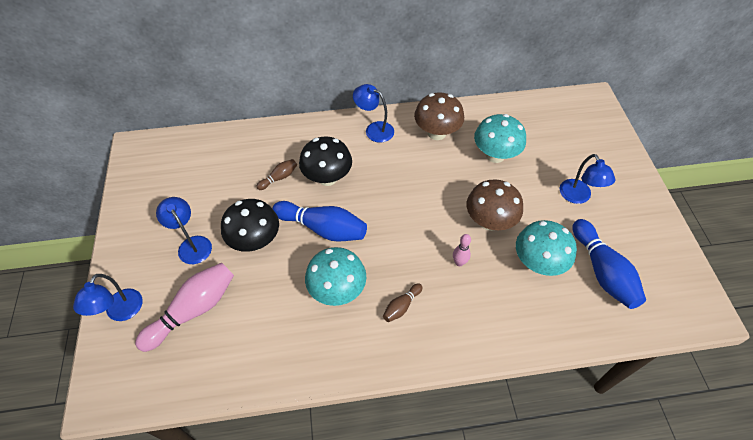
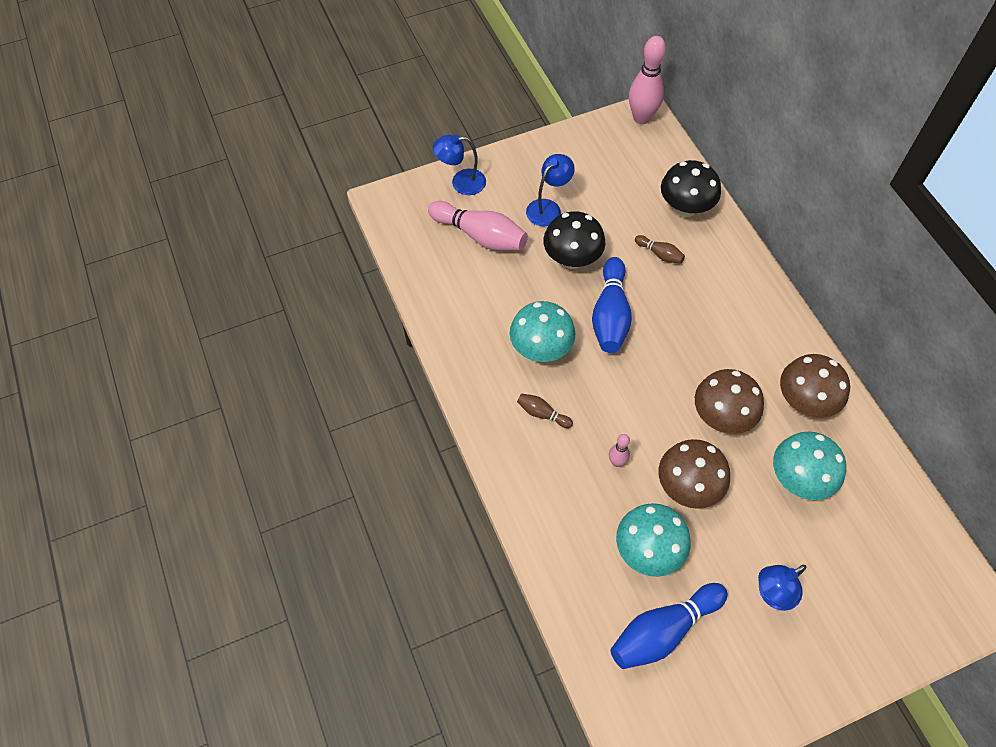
camera: 75 degrees right, 5 degrees up
black mushroom [299,136,352,186] -> black mushroom moved to [661,160,721,217]
blue lamp [353,84,394,143] -> none
none -> pink bowling pin [629,36,666,124]
none -> brown mushroom [695,369,764,434]

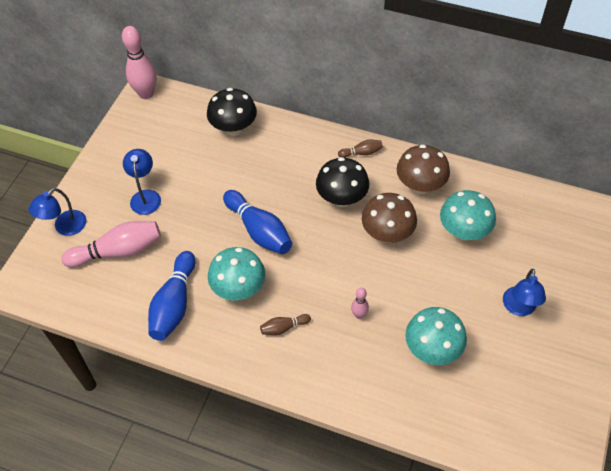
camera: 45 degrees left, 5 degrees down
black mushroom [543,211,605,269] -> black mushroom moved to [316,157,369,207]
blue bowling pin [610,583,727,669] -> blue bowling pin moved to [148,251,195,341]
brown bowling pin [635,235,685,263] -> brown bowling pin moved to [338,140,383,158]
brown mushroom [659,439,730,509] -> none

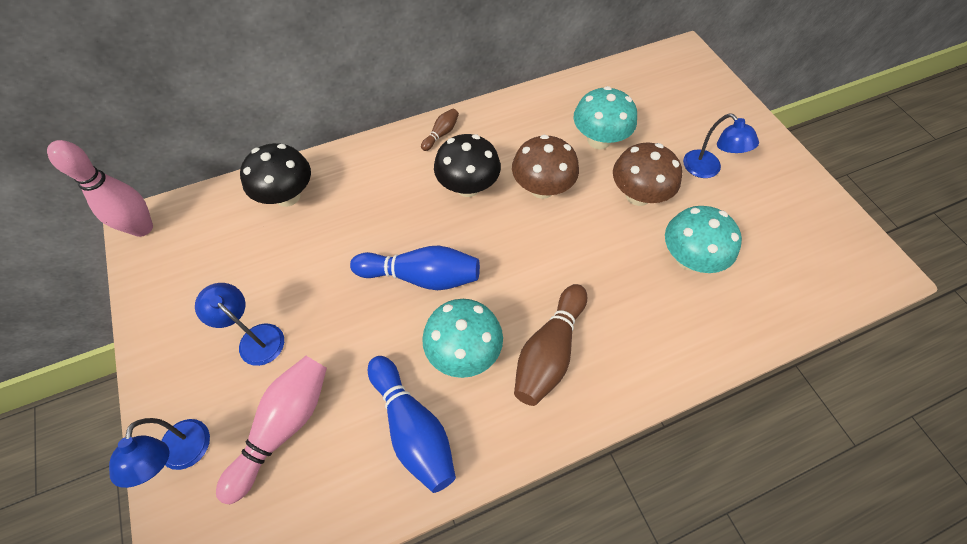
camera: 45 degrees left, 5 degrees up
brown bowling pin [260,314,311,335] -> brown bowling pin [514,284,587,406], size x2.04
pink bowling pin [351,288,369,319] -> none
brown mushroom [397,144,450,194] -> brown mushroom moved to [613,142,682,206]

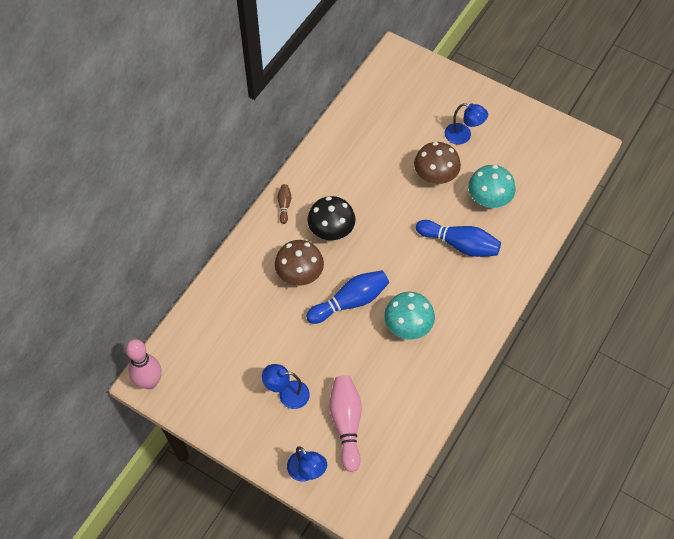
camera: 35 degrees left, 0 degrees up
black mushroom [240,143,311,207] -> none
blue bowling pin [368,356,456,493] -> blue bowling pin moved to [416,220,501,257]
brown mushroom [512,135,579,199] -> brown mushroom moved to [275,240,324,286]
brown bowling pin [514,284,587,406] -> none
turquoise mushroom [574,86,637,149] -> none

